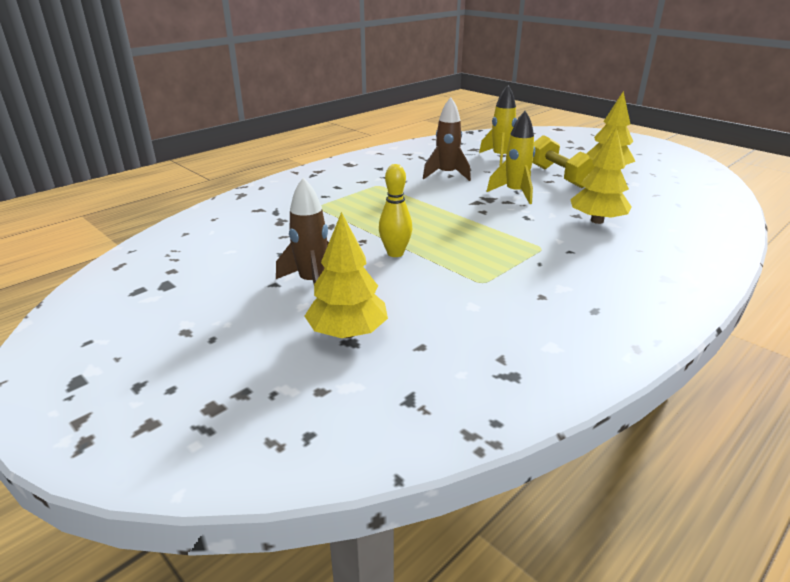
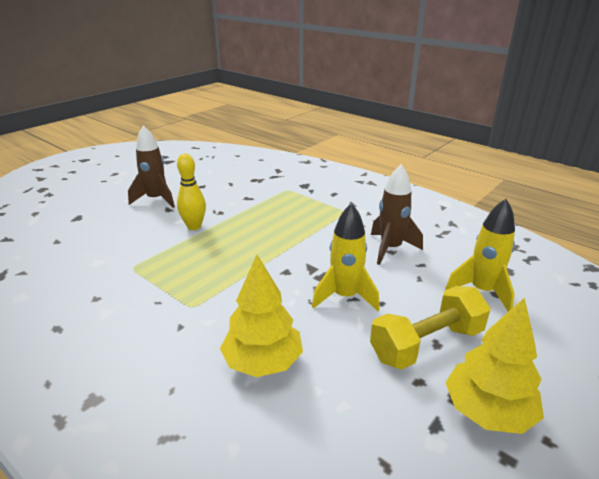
camera: 85 degrees right, 0 degrees up
yellow tree [305,212,388,338] -> none

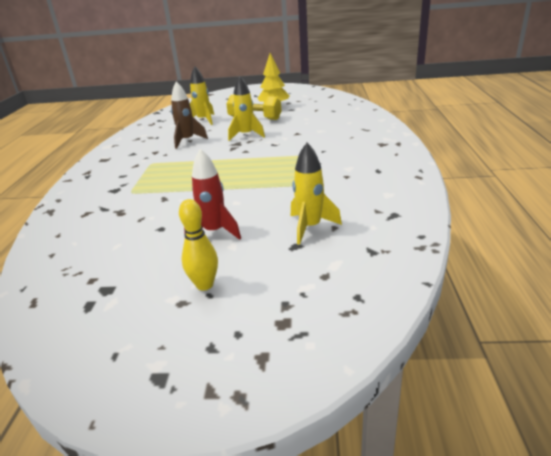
camera: 125 degrees left, 0 degrees up
brown rocket [128,125,175,208] -> red rocket [184,149,241,240]
yellow bowling pin [177,154,206,230] -> yellow bowling pin moved to [179,199,218,291]
yellow tree [220,255,303,377] -> none
none -> yellow rocket [291,143,342,245]

